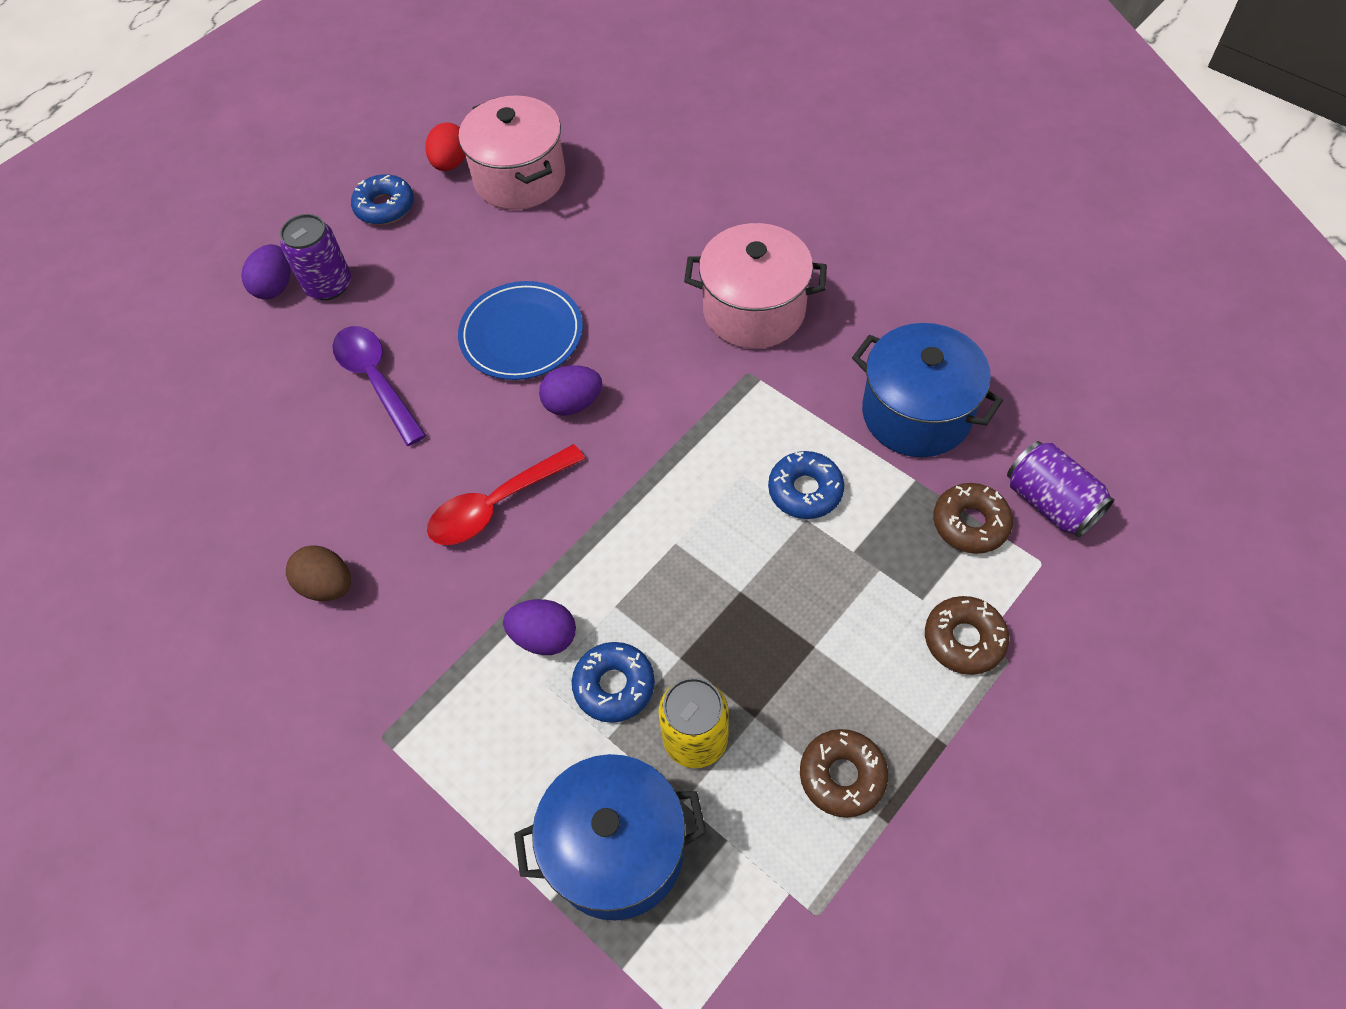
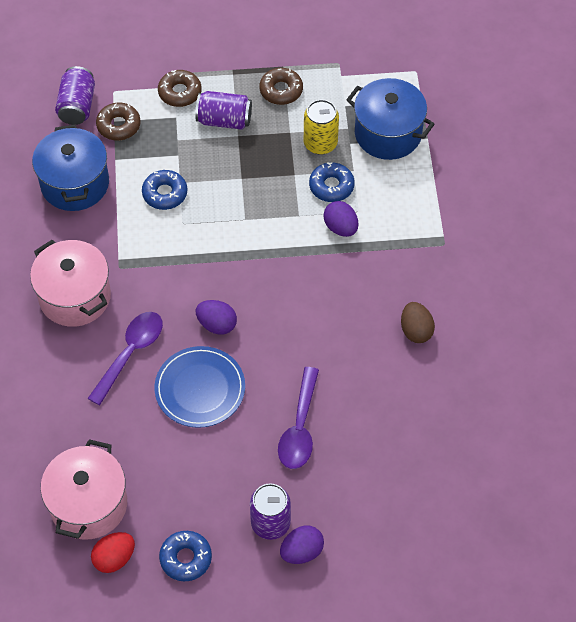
camera: 140 degrees left, 0 degrees up
red spoon [427,444,585,545] -> none
none -> purple spoon [87,312,163,405]
none -> purple can [195,91,252,130]

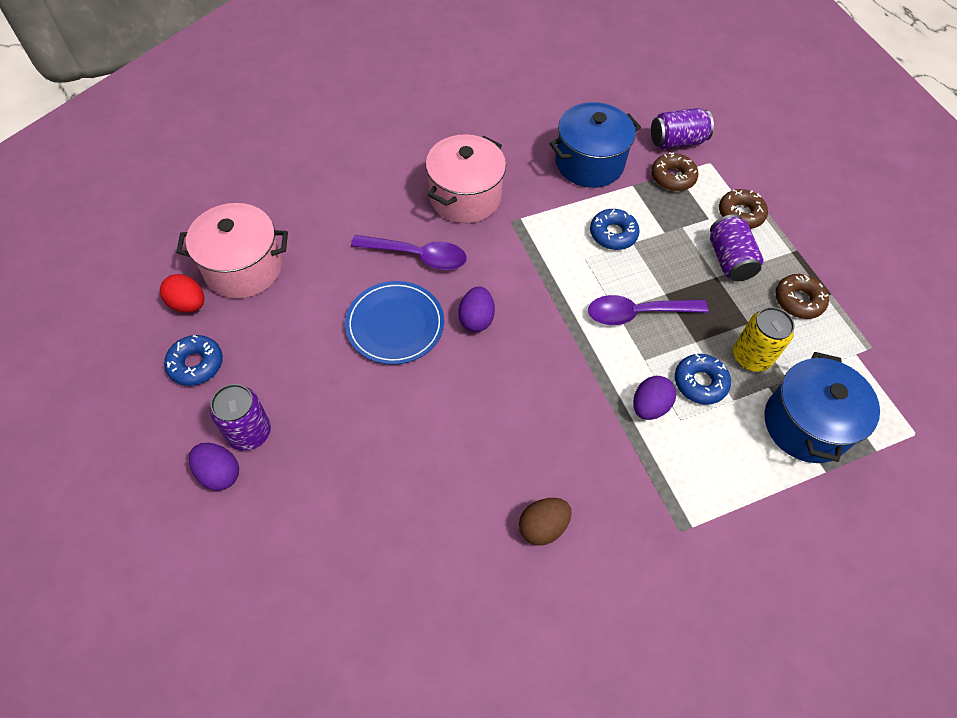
camera: 70 degrees right, 0 degrees up
purple spoon [278,367,319,469] -> purple spoon moved to [588,295,708,325]

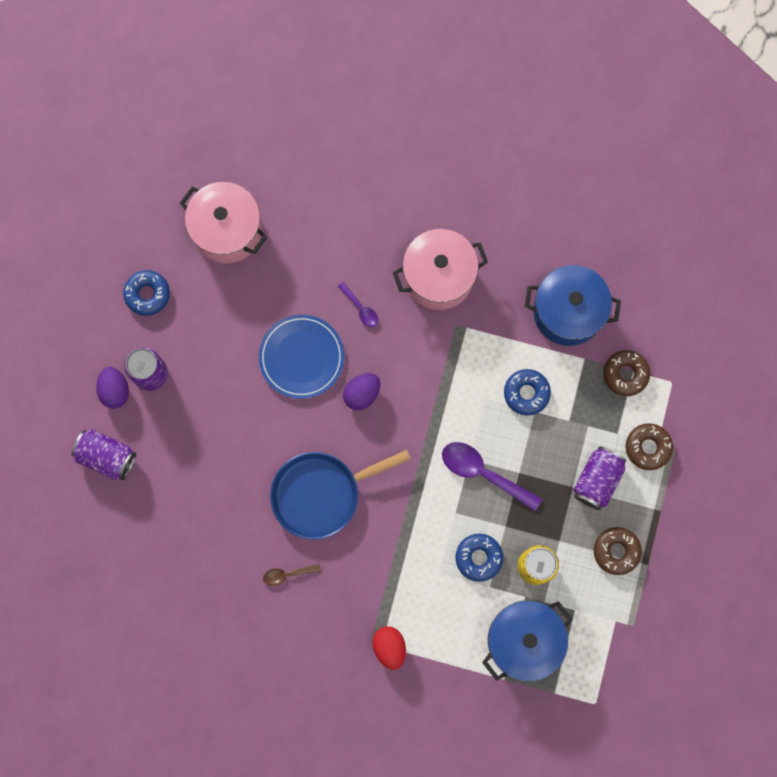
camera: 40 degrees right, 20 degrees up
red egg [160,274,204,313] -> red egg moved to [372,626,406,670]
purple spoon [351,235,467,270] -> purple spoon [338,282,378,327], size x0.52
brown egg [519,498,571,546] -> brown spoon [263,564,321,586]
purple egg [633,376,676,420] -> none
purple can [651,108,714,149] -> purple can moved to [71,429,136,480]
none -> blue pan [270,450,411,539]

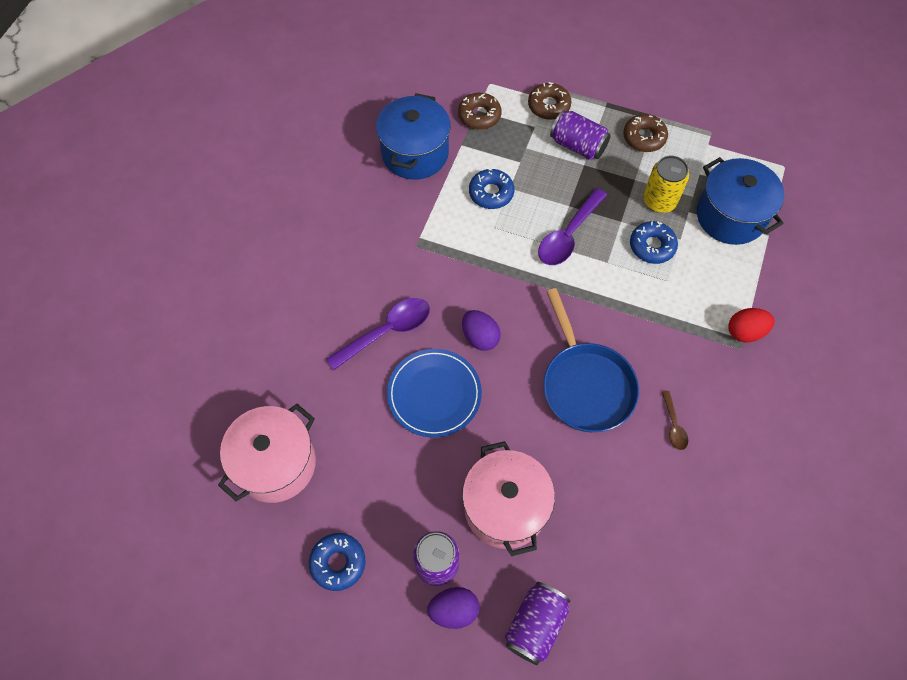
camera: 85 degrees left, 15 degrees down
purple spoon [338,282,378,327] -> purple spoon [326,298,430,370], size x1.91
pink pot [393,229,488,310] -> pink pot moved to [462,441,555,556]

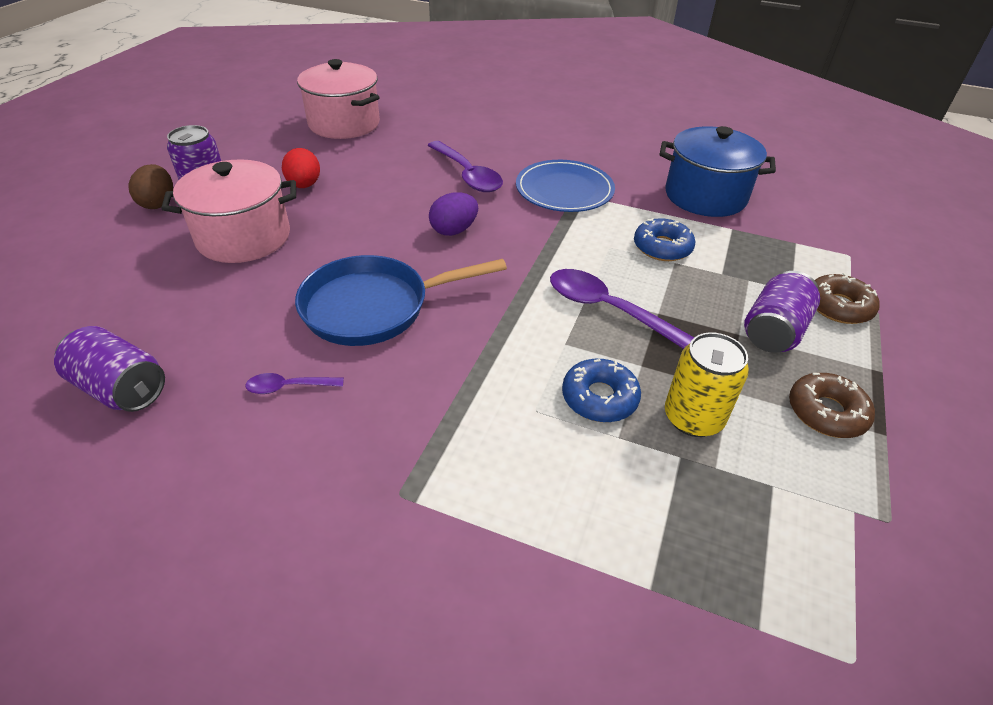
camera: 90 degrees right, 20 degrees down
blue donut [309,533,366,591] -> none
blue plate [387,349,482,438] -> blue plate moved to [516,160,615,212]
purple egg [427,587,479,629] -> brown egg [129,164,173,209]
brown donut [458,93,502,130] -> none
purple can [505,582,570,665] -> purple can moved to [54,326,165,412]
brown spoon [662,391,688,450] -> purple spoon [245,373,344,394]
blue pot [697,157,784,245] -> none
red egg [728,308,775,342] -> red egg moved to [282,148,320,188]

